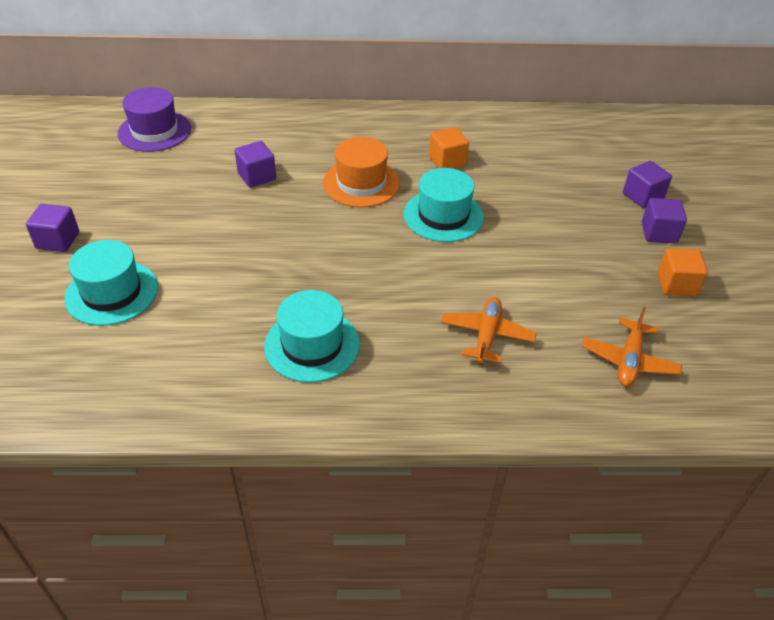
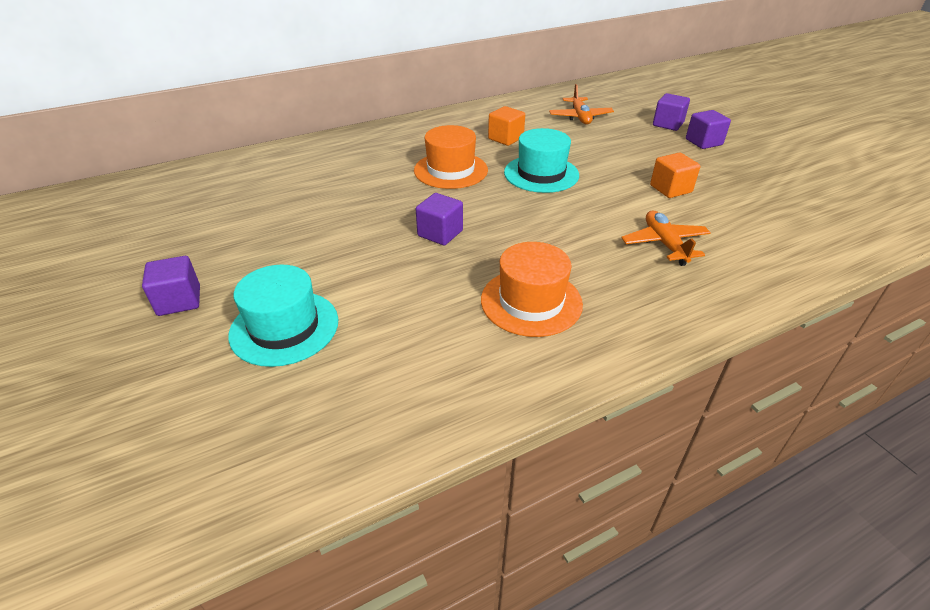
camera: 25 degrees left, 5 degrees down
purple hat [118,87,191,152] -> none
purple cube [235,141,276,188] -> purple cube moved to [416,193,463,246]
turquoise hat [264,290,360,383] -> orange hat [481,242,583,337]
orange plane [582,307,682,387] -> orange plane moved to [549,84,614,125]
orange cube [657,248,708,296] -> orange cube moved to [650,153,700,198]

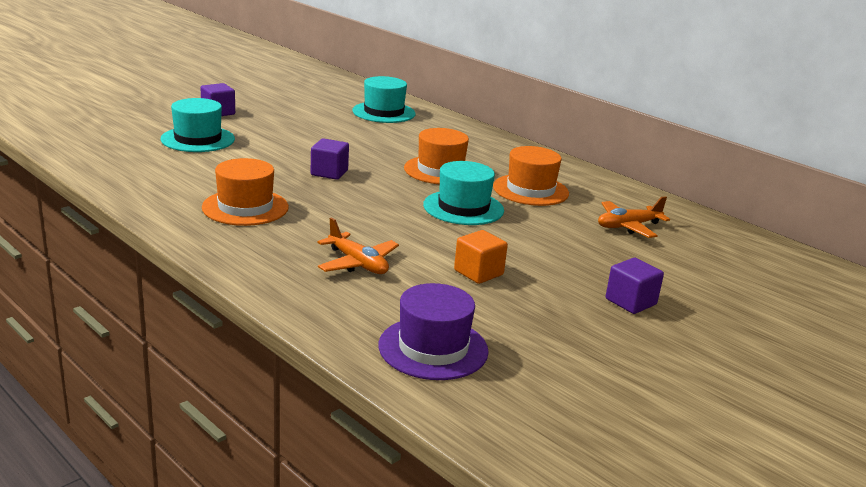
camera: 70 degrees right, 15 degrees down
orange cube [488,106,525,146] -> orange hat [493,146,569,206]
orange plane [621,211,711,266] -> orange plane turned 75 degrees clockwise [317,218,399,274]
purple cube [653,93,690,131] -> none
none -> turquoise hat [352,76,416,123]
none -> purple hat [379,283,489,380]

